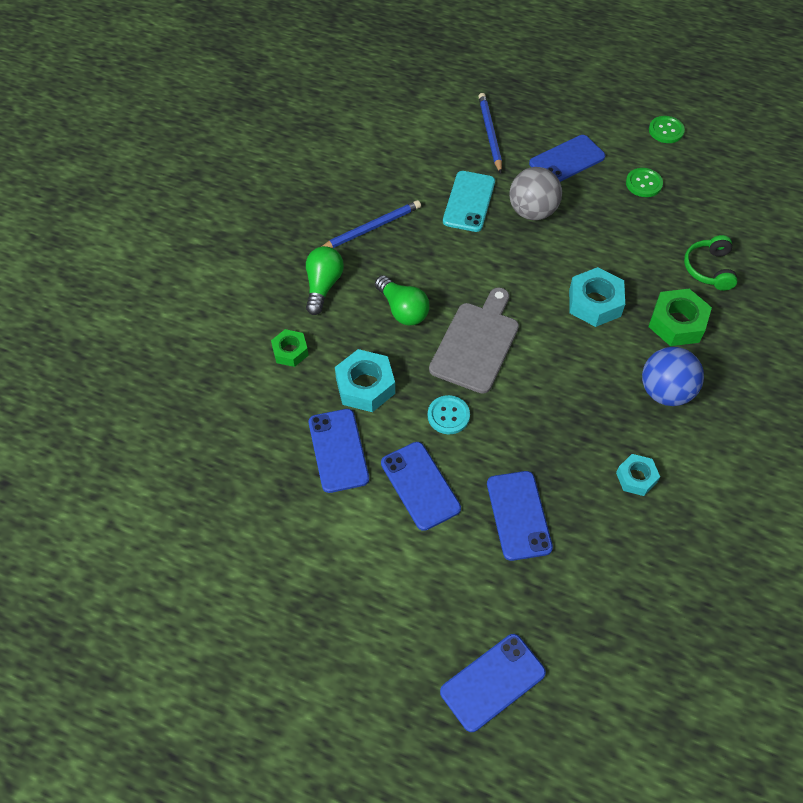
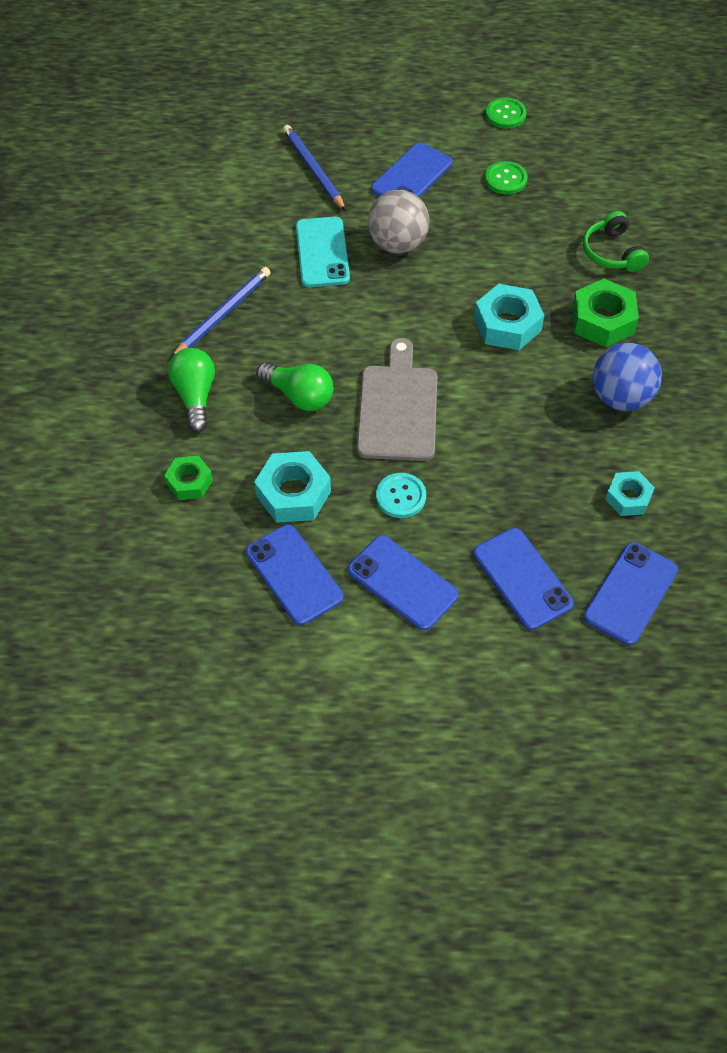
camera: 20 degrees left, 0 degrees up
blue phone [440,634,546,732] -> blue phone moved to [583,542,678,645]

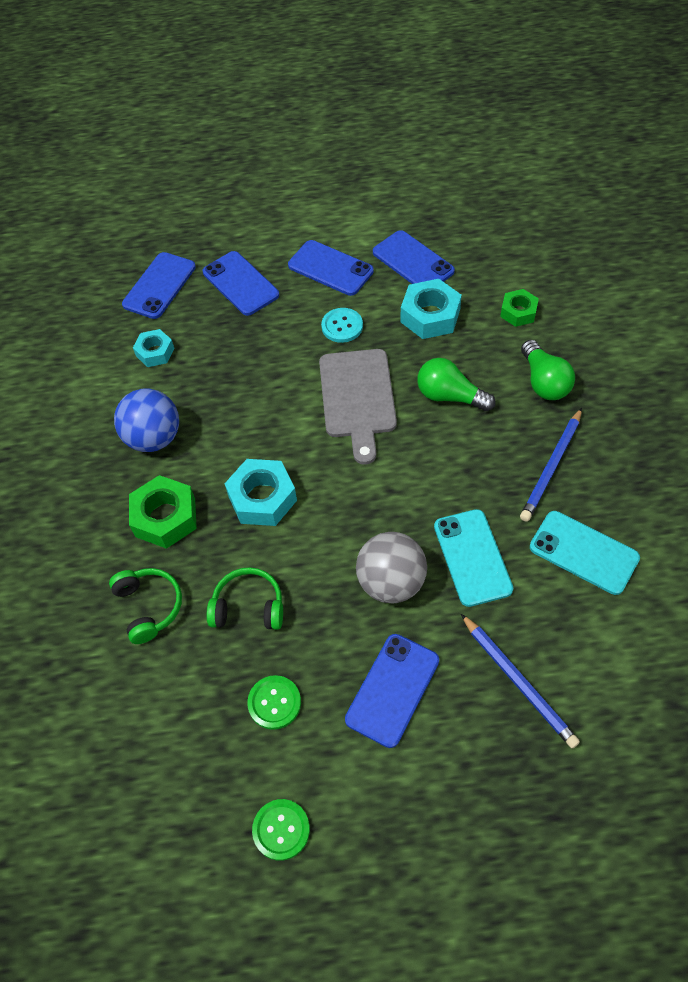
camera: 175 degrees right, 0 degrees up
none -> green headphones [207,567,283,630]
none -> turquoise phone [530,511,640,595]

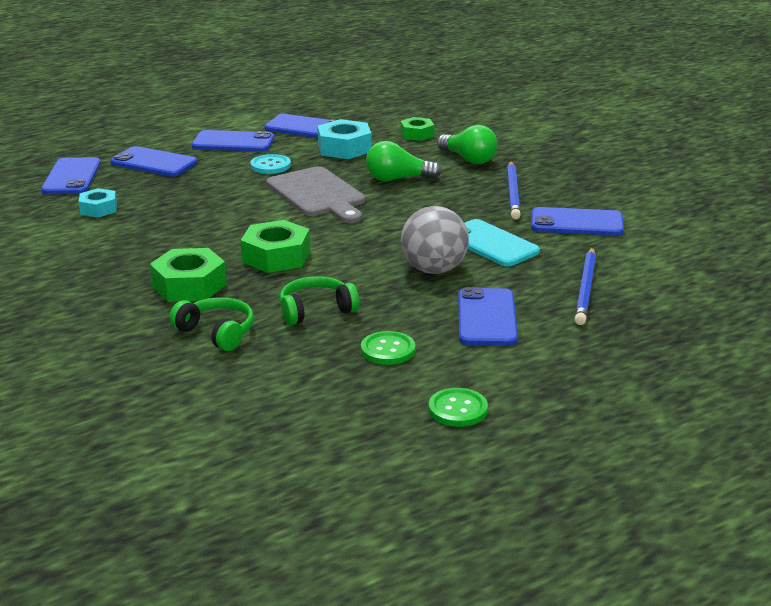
camera: 30 degrees left, 30 degrees down
blue ball [114,389,179,452] -> none
turquoise nut [224,459,297,526] -> green nut [241,220,310,273]
blue pencil [461,614,580,748] -> blue pencil turned 75 degrees clockwise [575,248,596,325]
turquoise phone [530,511,640,595] -> blue phone [531,207,624,236]

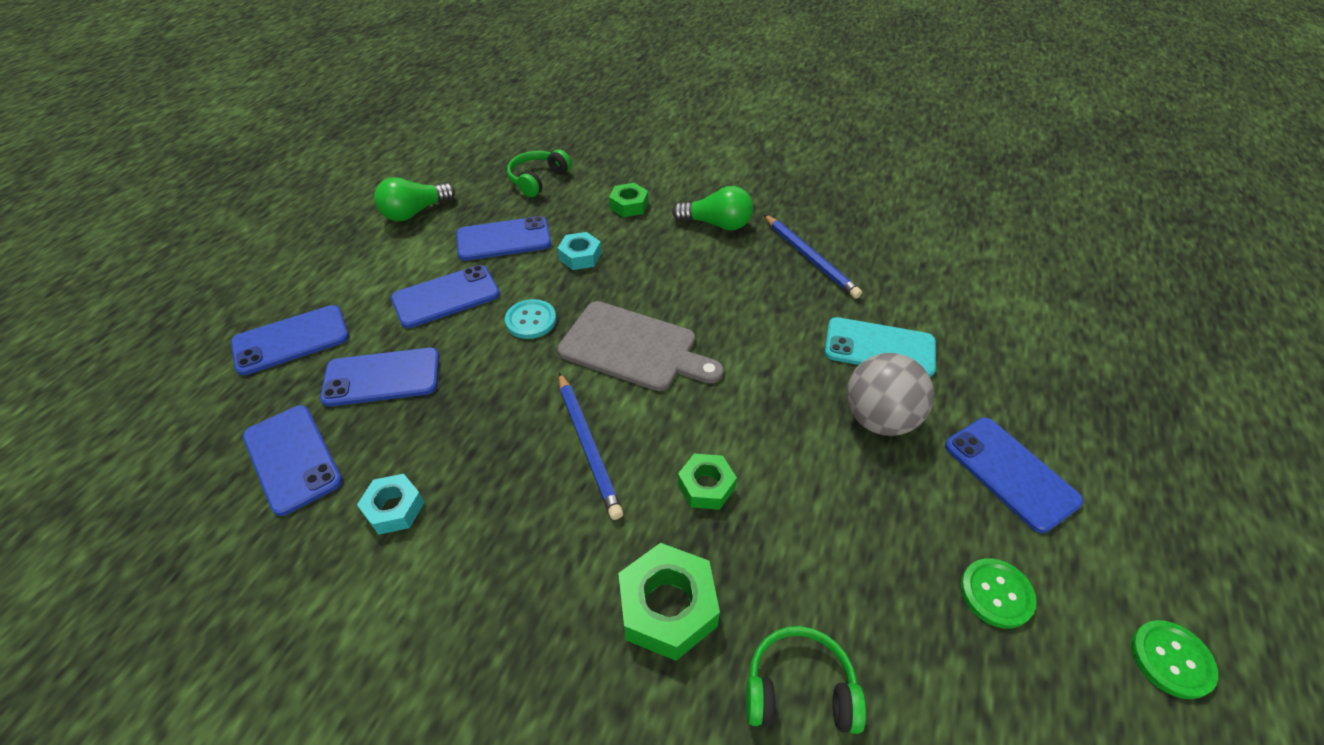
camera: 35 degrees left, 20 degrees up
green nut [241,220,310,273] -> green nut [678,454,737,510], size x0.62
green headphones [279,276,359,325] -> green headphones moved to [507,149,571,197]
turquoise nut [318,119,372,159] -> turquoise nut [558,232,601,270], size x0.62
green light bulb [366,141,442,181] -> green light bulb moved to [374,177,455,222]
blue phone [531,207,624,236] -> blue phone moved to [231,305,349,375]
blue pencil [575,248,596,325] -> blue pencil moved to [559,372,623,520]

